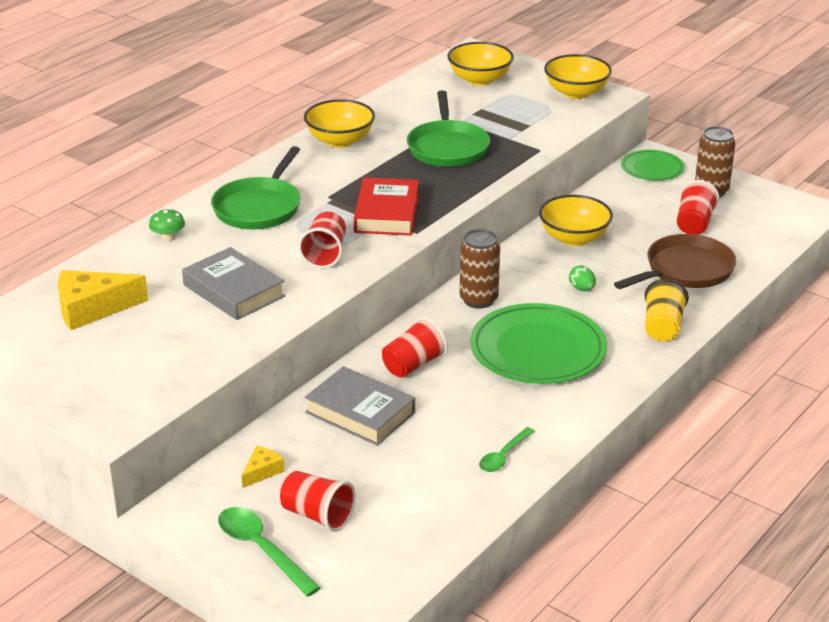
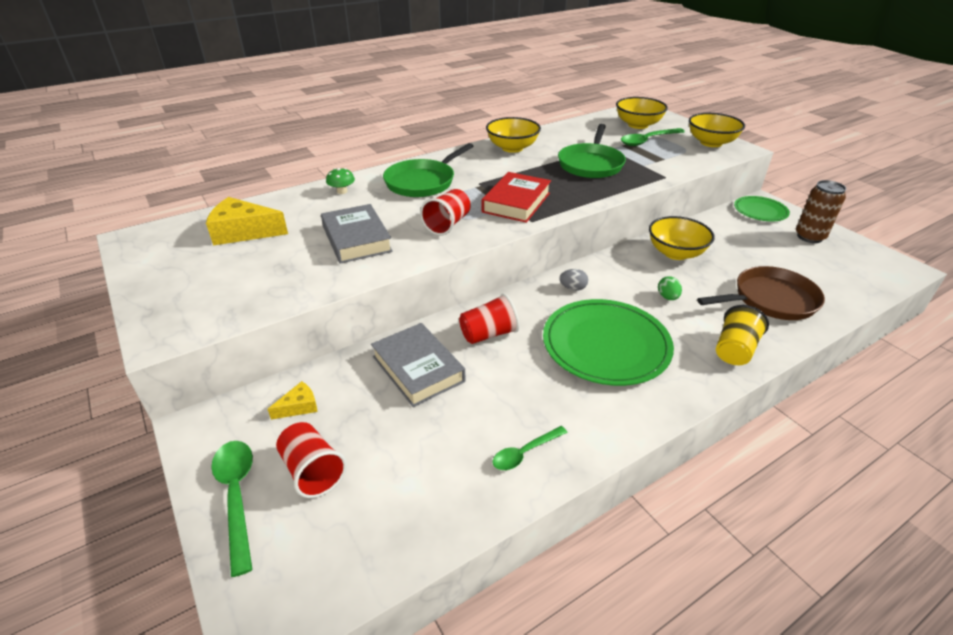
camera: 20 degrees right, 5 degrees up
brown can [460,229,500,308] -> grey egg [559,269,588,291]
red cup [677,180,719,235] -> none
none -> green spoon [621,128,685,146]

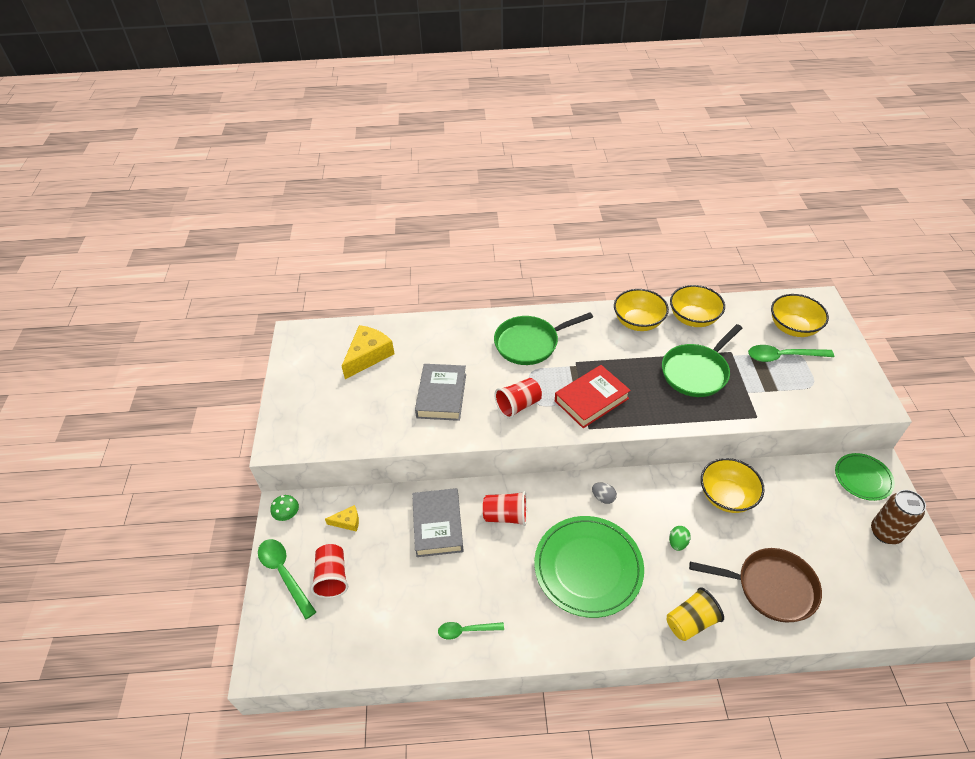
camera: 30 degrees right, 10 degrees up
yellow cheese [206,197,288,245] -> yellow cheese turned 90 degrees clockwise [342,325,394,379]
green spoon [211,441,253,577] -> green spoon turned 45 degrees counterclockwise [258,539,316,619]
green mushroom [326,168,355,194] -> green mushroom moved to [270,495,299,521]
yellow bowl [689,113,745,147] -> yellow bowl moved to [670,285,725,327]

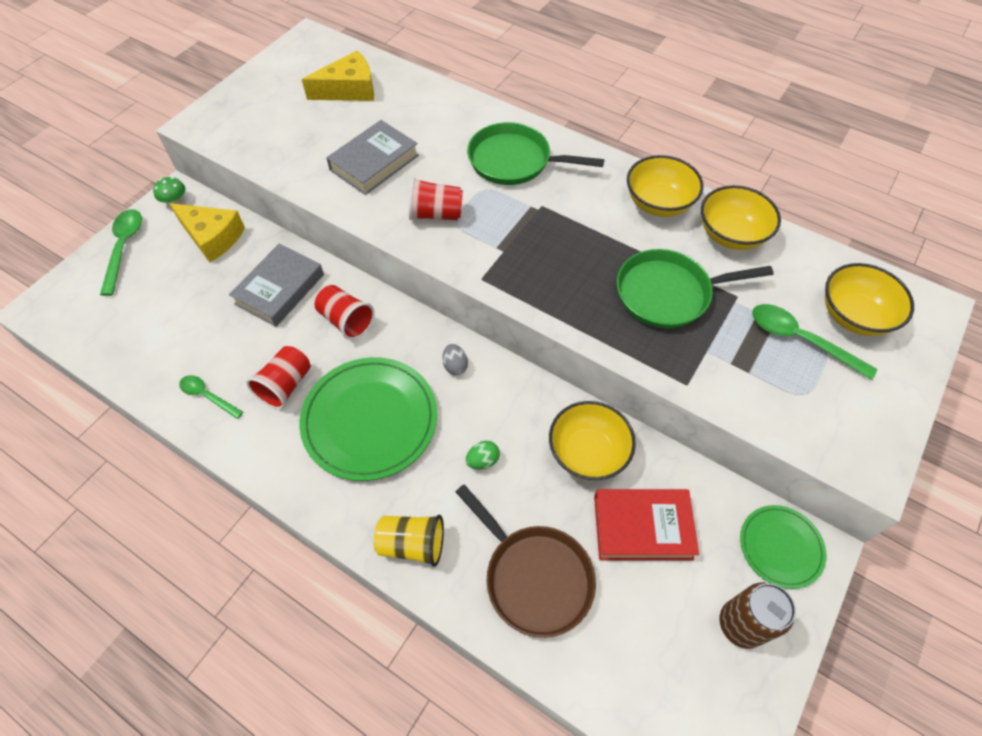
camera: 35 degrees right, 10 degrees up
red cup [311,544,348,598] -> red cup moved to [246,346,311,409]
yellow cheese [325,505,359,532] -> yellow cheese [169,203,245,262], size x1.96
red book [555,365,631,428] -> red book moved to [594,489,699,561]

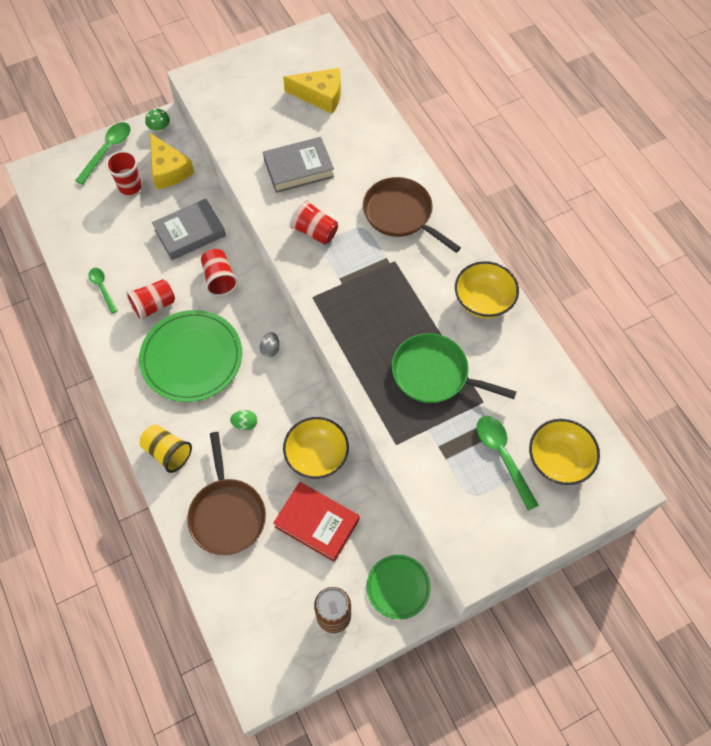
camera: 30 degrees right, 5 degrees up
green pan [467,122,604,185] -> brown pan [363,177,461,253]
yellow bowl [701,185,781,250] -> none
none -> red cup [106,151,142,195]

